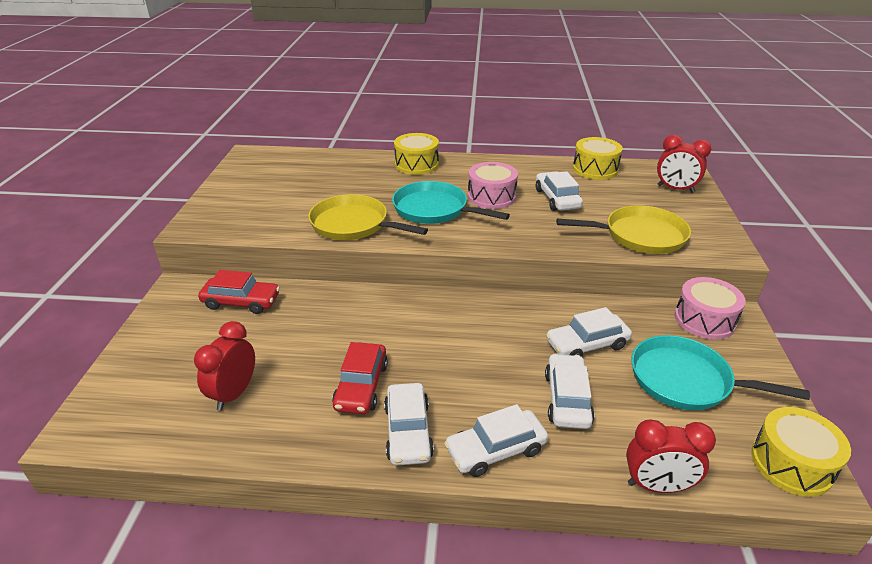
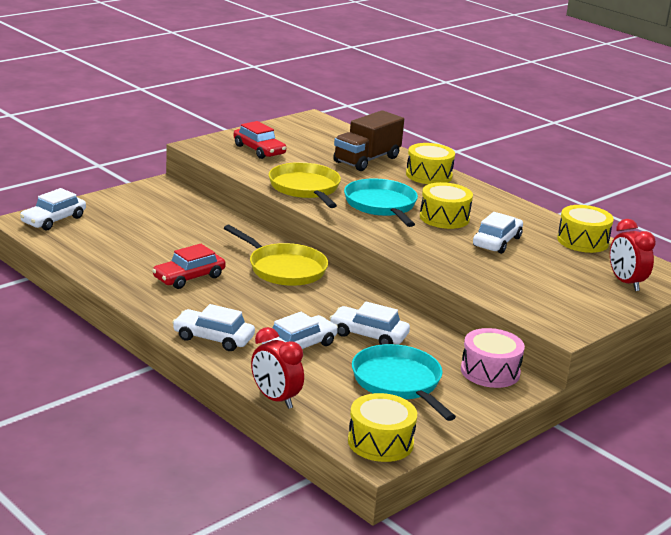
camera: 40 degrees right, 10 degrees down
red clock [194,321,255,411] -> none
red car [198,270,280,314] -> red car moved to [233,121,286,159]
white car [384,383,434,465] -> white car moved to [20,188,86,230]
pink drum [468,162,518,209] -> yellow drum [420,182,473,229]
yellow pan [556,205,691,254] -> yellow pan moved to [224,225,328,286]
none -> brown truck [333,110,404,171]

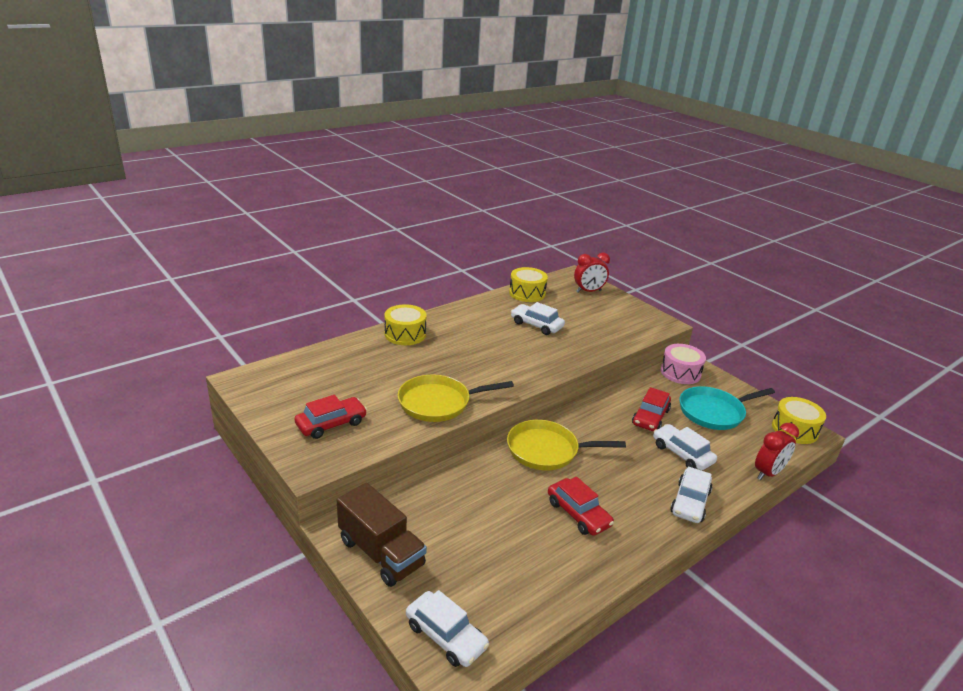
camera: 85 degrees left, 5 degrees up
yellow pan [224,225,328,286] -> yellow pan turned 135 degrees counterclockwise [507,420,626,470]
white car [329,302,410,345] -> red car [632,387,671,431]
brown truck [333,110,404,171] -> brown truck moved to [337,483,427,587]
turquoise pan [344,178,418,227] -> none
yellow drum [420,182,473,229] -> none

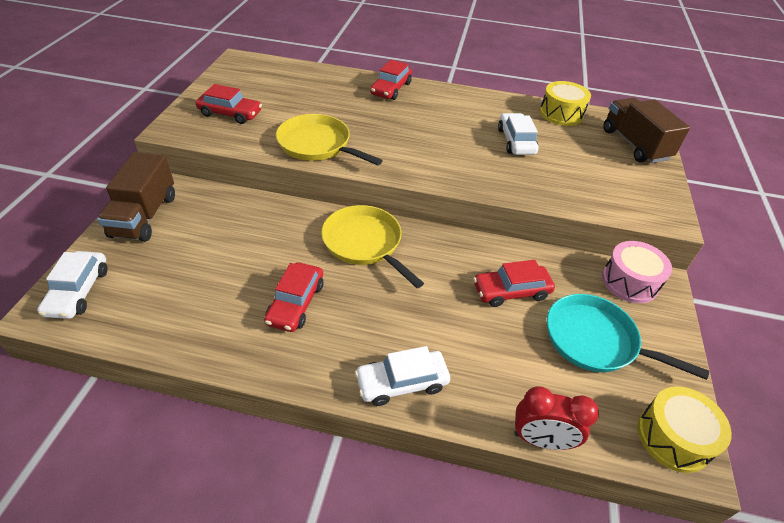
camera: 50 degrees right, 15 degrees up
yellow drum [384,304,426,345] -> red car [370,60,412,100]
red clock [574,252,610,293] -> brown truck [603,98,690,163]
white car [653,424,717,471] -> none

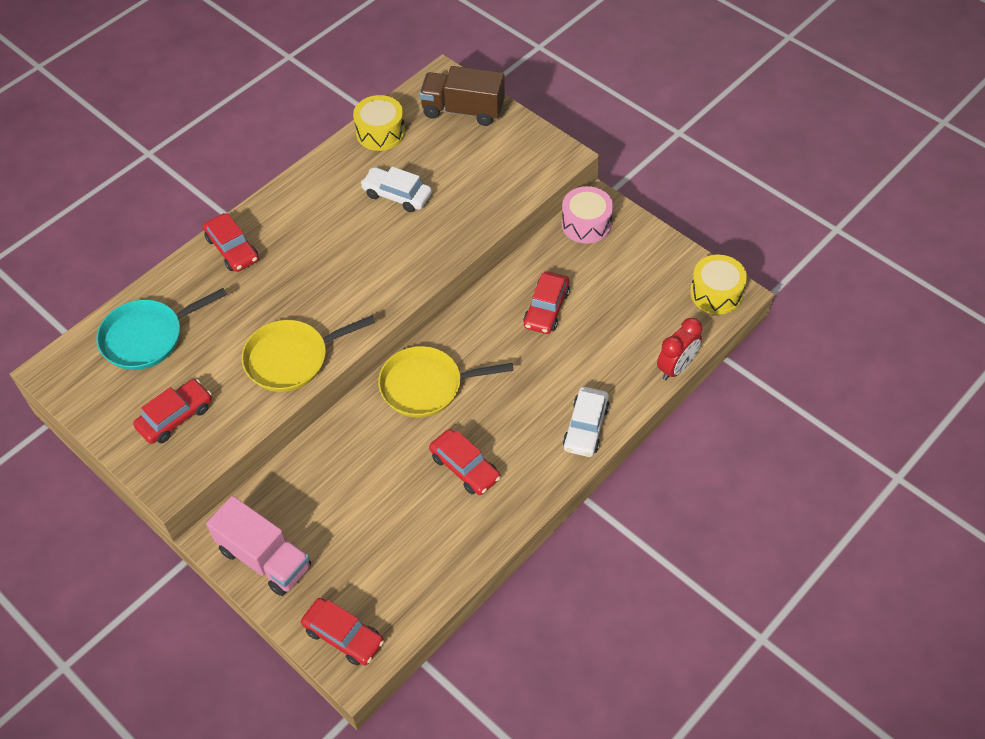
camera: 55 degrees left, 10 degrees up
white car [37,251,108,319] -> red car [301,598,384,666]
brown truck [97,152,175,242] -> pink truck [206,496,311,596]
turquoise pan [547,294,709,380] -> turquoise pan moved to [96,288,227,370]

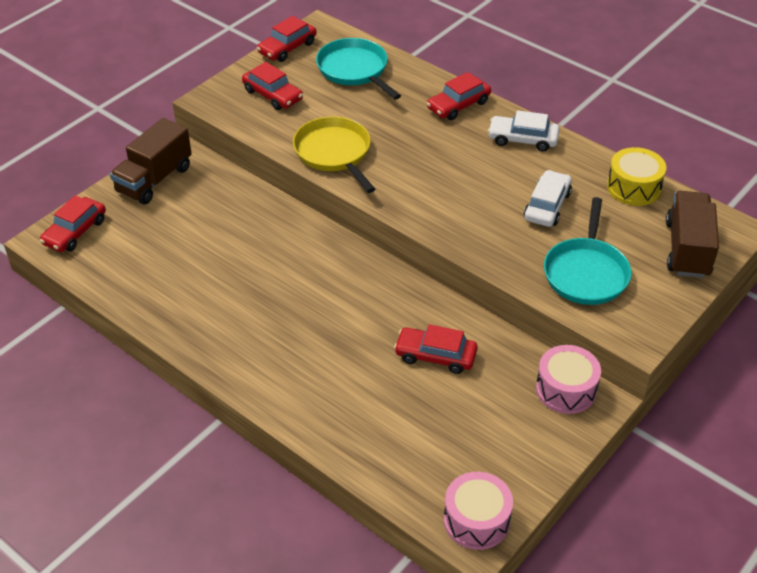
camera: 85 degrees right, 10 degrees down
pink truck [206,496,311,596] -> brown truck [110,118,192,204]
yellow pan [378,346,514,418] -> none
red car [429,429,501,495] -> red car moved to [257,16,317,62]
white car [563,387,610,457] -> white car moved to [488,110,560,152]
red clock [657,318,702,380] -> none
yellow drum [690,255,747,314] -> pink drum [444,472,513,550]
none -> turquoise pan [544,197,631,305]

